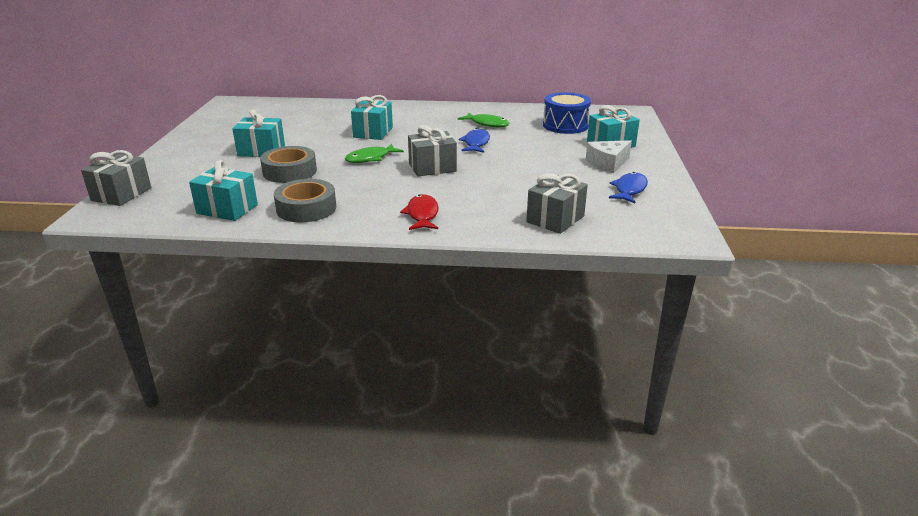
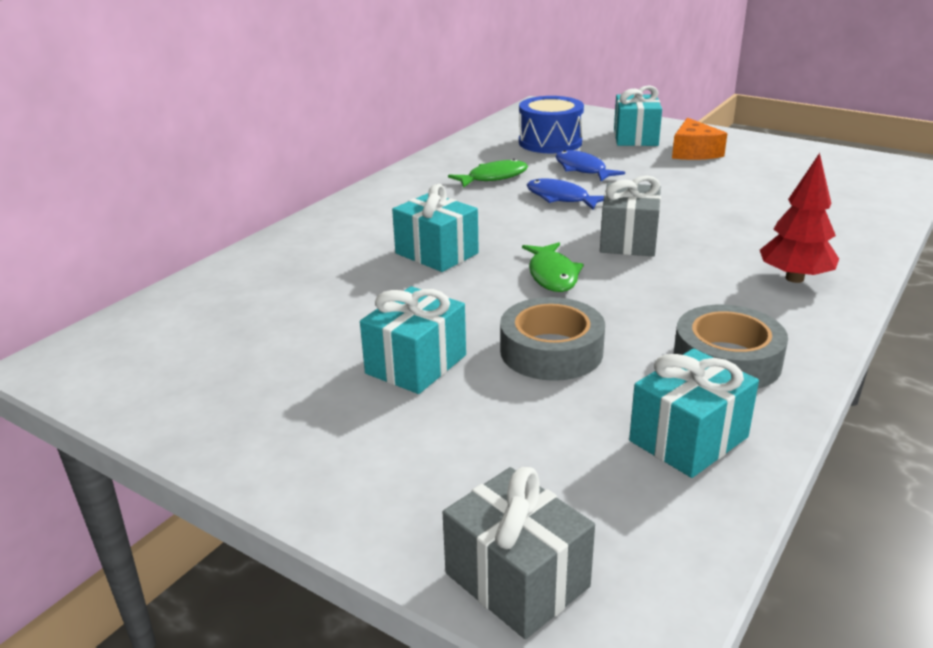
camera: 60 degrees left, 0 degrees up
red fish [400,194,439,230] -> red tree [760,153,839,283]
grey gift [526,173,588,234] -> none
white cheese [586,140,632,173] -> orange cheese [672,118,728,160]
blue fish [609,172,648,203] -> blue fish moved to [556,150,625,181]

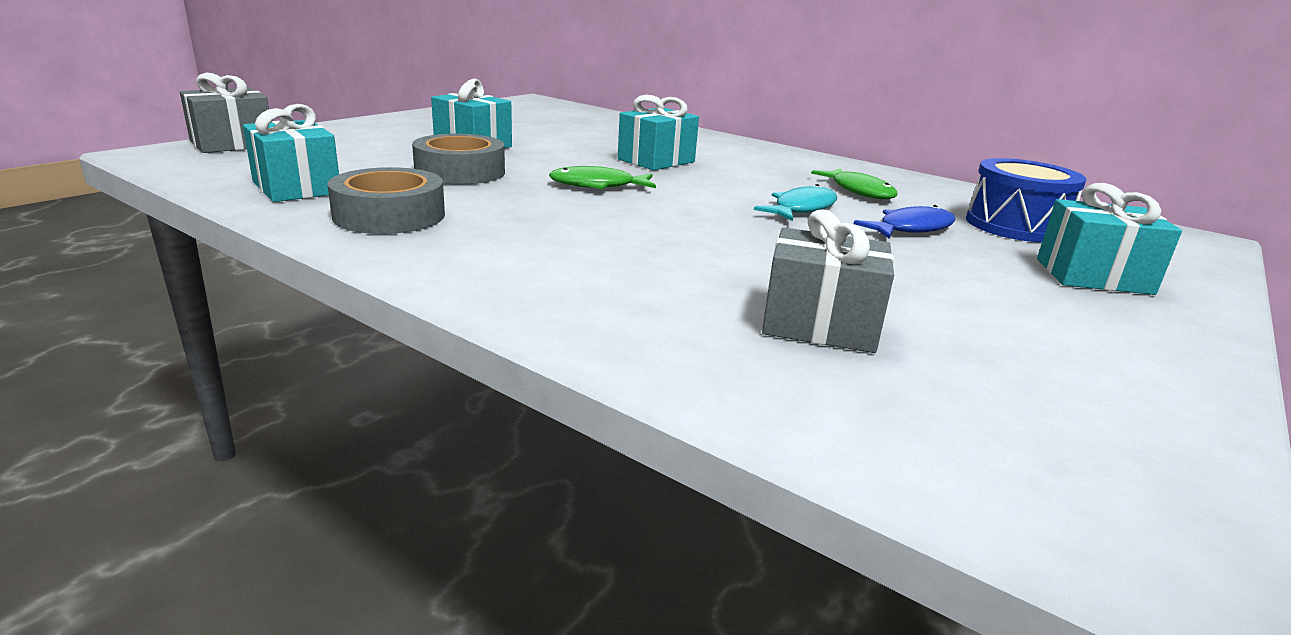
camera: 90 degrees right, 5 degrees down
blue fish [527,178,604,210] -> turquoise fish [754,184,837,221]
grey gift [600,175,661,256] -> grey gift moved to [762,210,894,353]
orange cheese [672,118,728,160] -> none
red tree [760,153,839,283] -> none

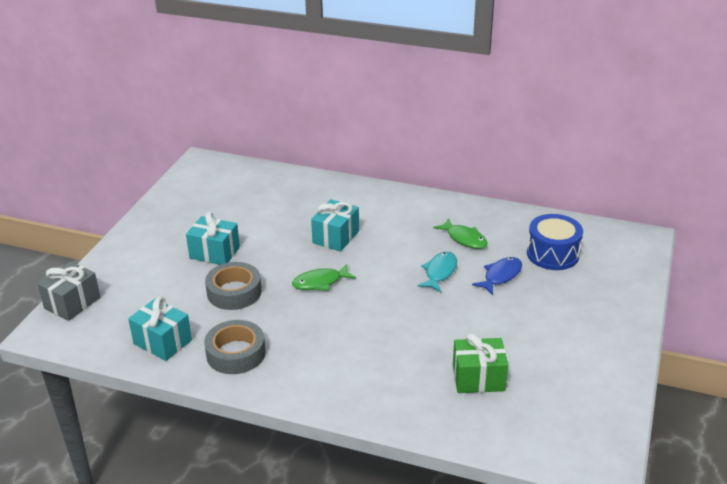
camera: 15 degrees left, 10 degrees up
grey gift [762,210,894,353] -> green gift [453,333,508,393]
turquoise gift [1037,183,1182,295] -> none

